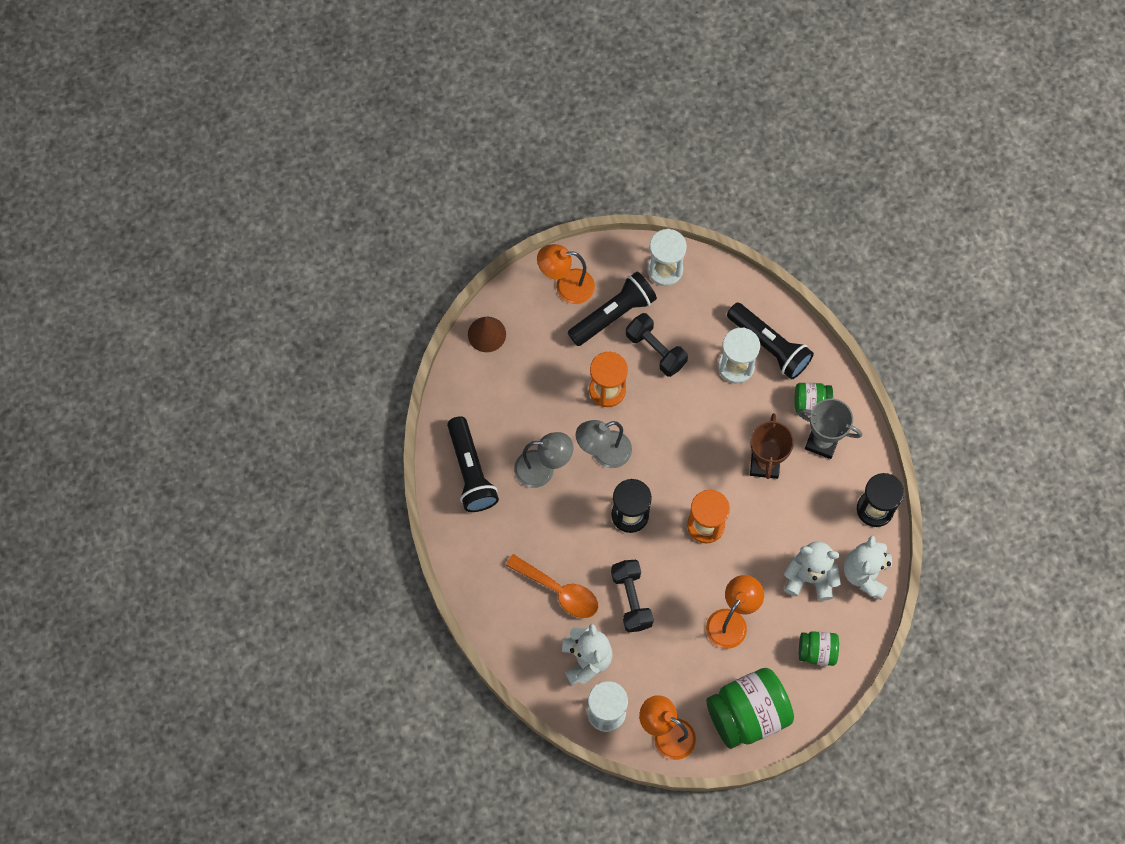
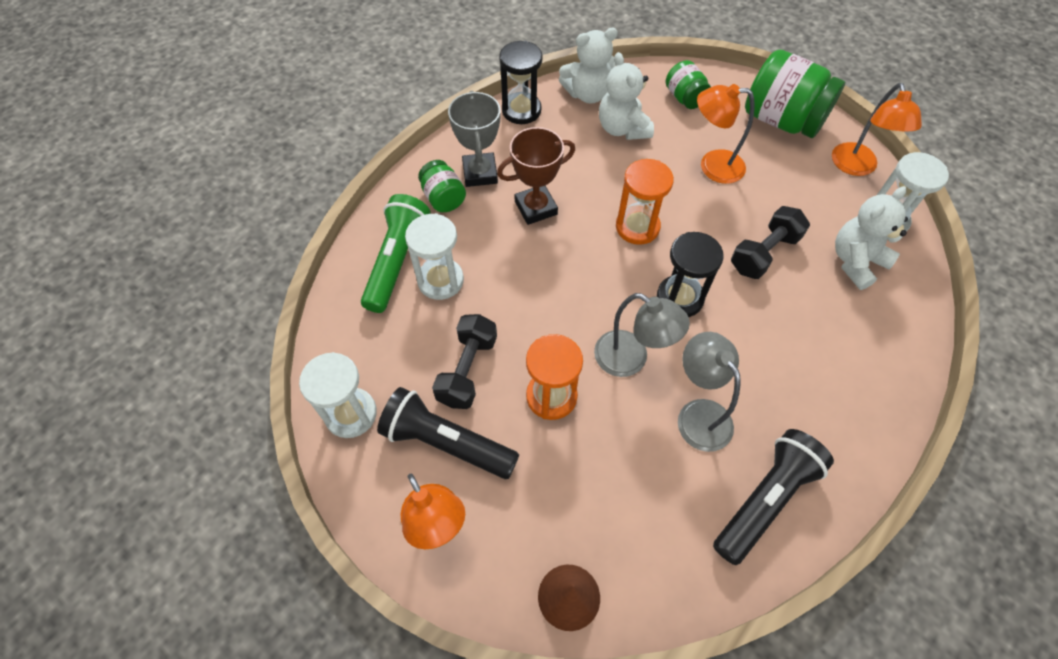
camera: 120 degrees left, 10 degrees down
orange spoon [506,554,598,618] -> none
black flashlight [727,303,814,380] -> green flashlight [361,194,431,313]

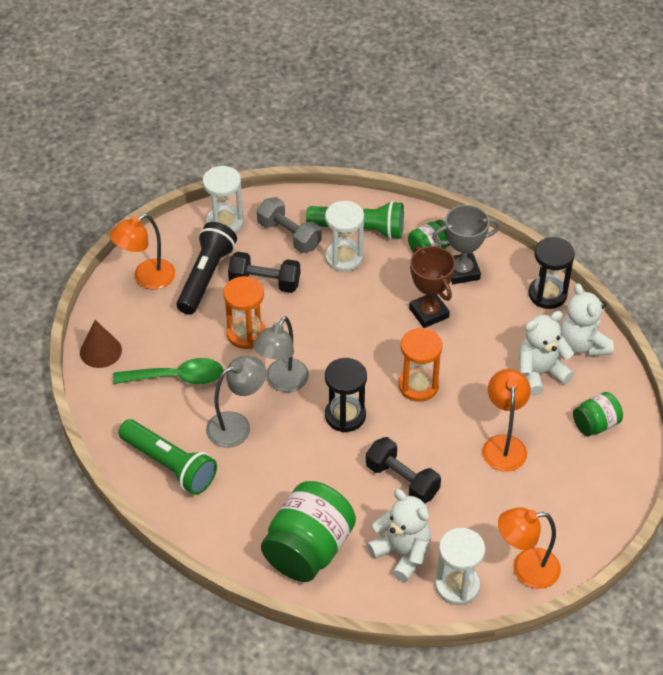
camera: 85 degrees right, 10 degrees down
black flashlight [713,429,834,565] -> green flashlight [118,419,217,495]
green jar [745,49,845,138] -> green jar moved to [261,481,356,582]
none -> green spoon [113,358,223,385]
none -> grey dumbbell [257,197,322,253]

